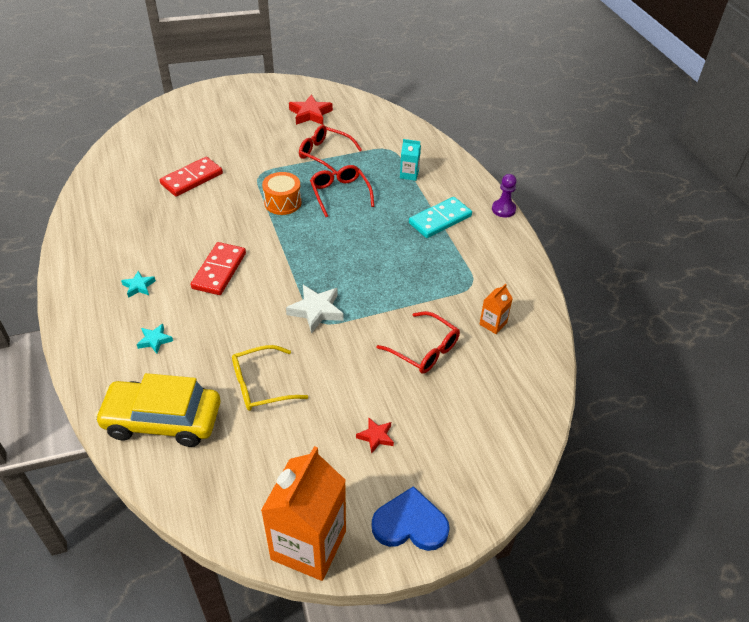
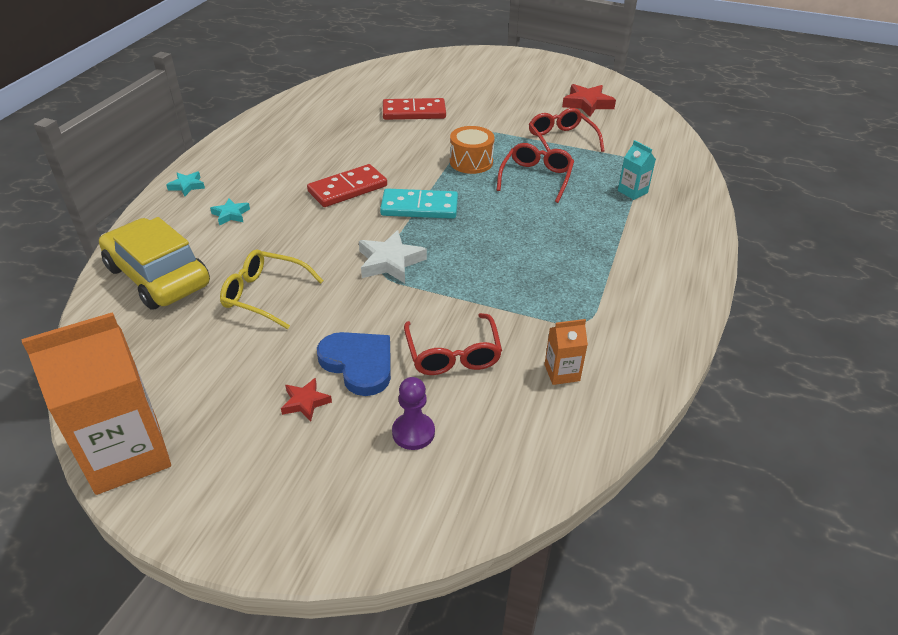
camera: 40 degrees right, 5 degrees down
turquoise star [121,271,156,298] -> turquoise star moved to [166,171,205,196]
blue heart [372,486,450,551] -> blue heart moved to [317,332,391,396]
turquoise domino [409,197,472,238] -> turquoise domino moved to [380,189,458,219]
purple pawn [492,174,517,218] -> purple pawn moved to [392,377,435,450]

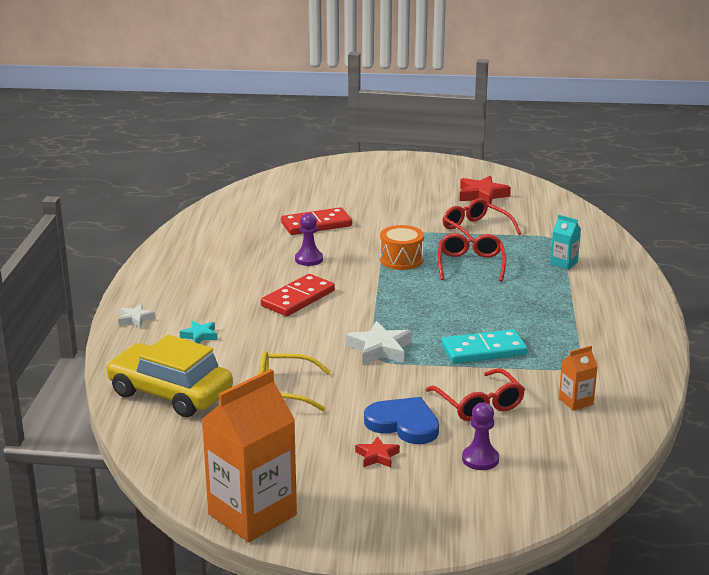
camera: 15 degrees left, 15 degrees down
turquoise star [166,171,205,196] -> white star [118,304,155,328]
turquoise domino [380,189,458,219] -> turquoise domino moved to [442,329,527,364]
none -> purple pawn [295,213,323,266]

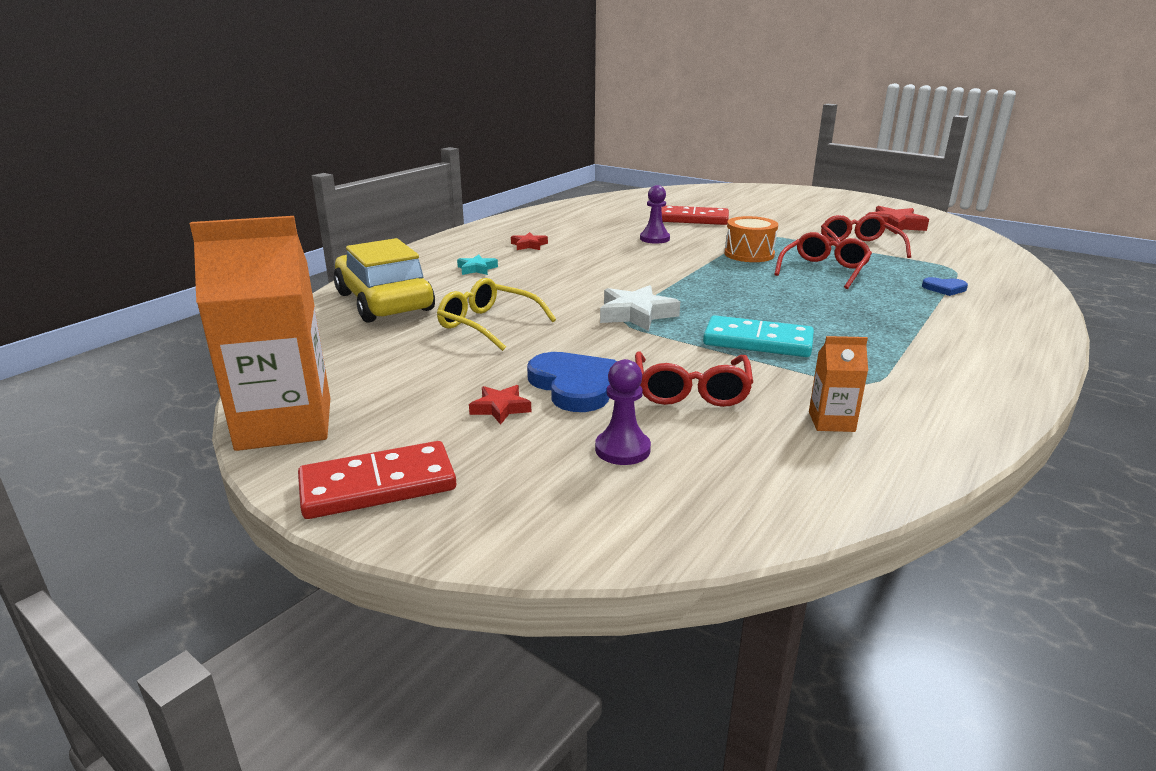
camera: 30 degrees right, 0 degrees up
white star [118,304,155,328] -> none
red domino [261,274,335,316] -> red domino moved to [298,441,456,519]
turquoise carton [550,215,581,270] -> blue heart [922,277,968,296]
none -> red star [511,232,548,250]

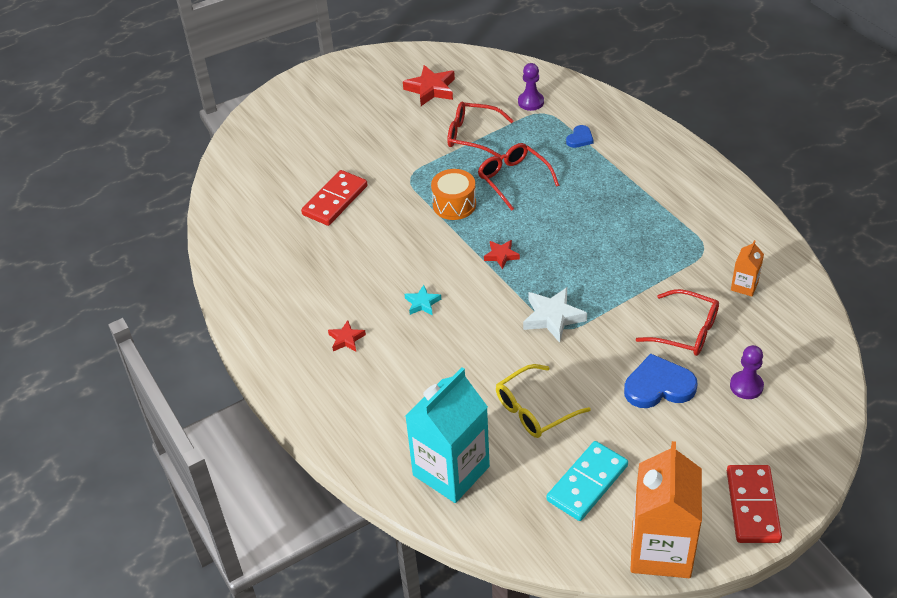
camera: 65 degrees left, 20 degrees up
yellow car [334,238,435,323] -> turquoise carton [405,367,490,503]
turquoise star [457,254,498,275] -> turquoise star moved to [404,285,441,315]
red star [469,385,531,425] -> red star moved to [484,240,520,269]
purple pawn [640,185,670,243] -> purple pawn moved to [518,63,544,111]
turquoise domino [703,315,814,357] -> turquoise domino moved to [547,441,628,521]

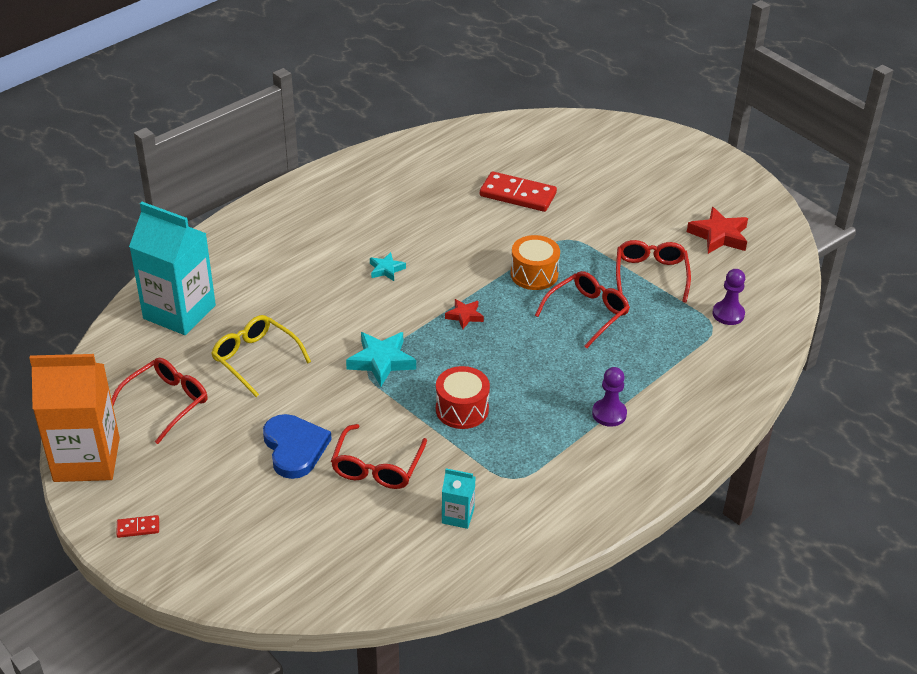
camera: 75 degrees right, 5 degrees down
red star [328,320,366,351] -> none
white star [523,287,587,343] -> turquoise star [346,332,416,387]
turquoise domino [547,441,628,521] -> red glasses [111,358,208,444]
blue heart [566,125,594,148] -> none
red domino [727,465,782,543] -> red domino [116,515,159,538], size x0.45
purple pawn [730,345,764,399] -> purple pawn moved to [592,367,627,427]
orange carton [731,240,764,296] -> turquoise carton [442,469,475,529]
none -> red drum [436,366,490,429]

